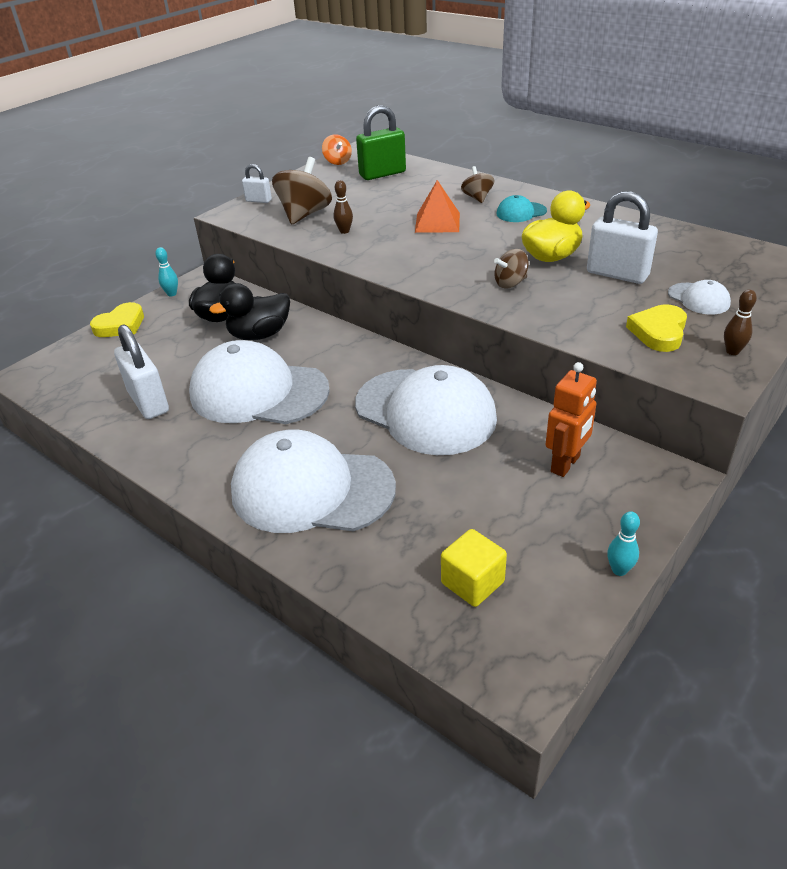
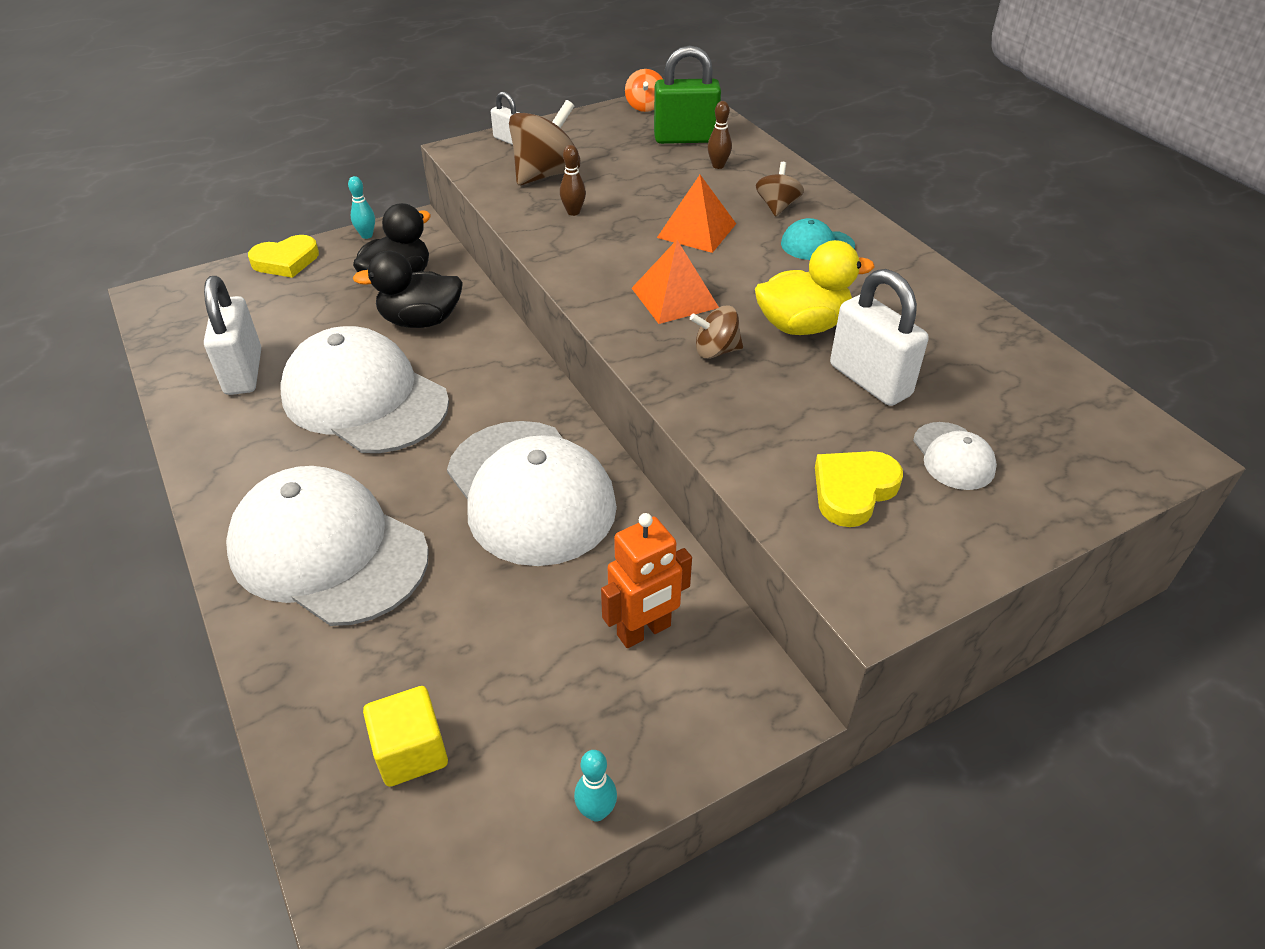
camera: 20 degrees right, 5 degrees up
brown bowling pin [724,289,757,355] -> brown bowling pin moved to [708,101,732,169]
none -> orange pyramid [632,240,719,324]

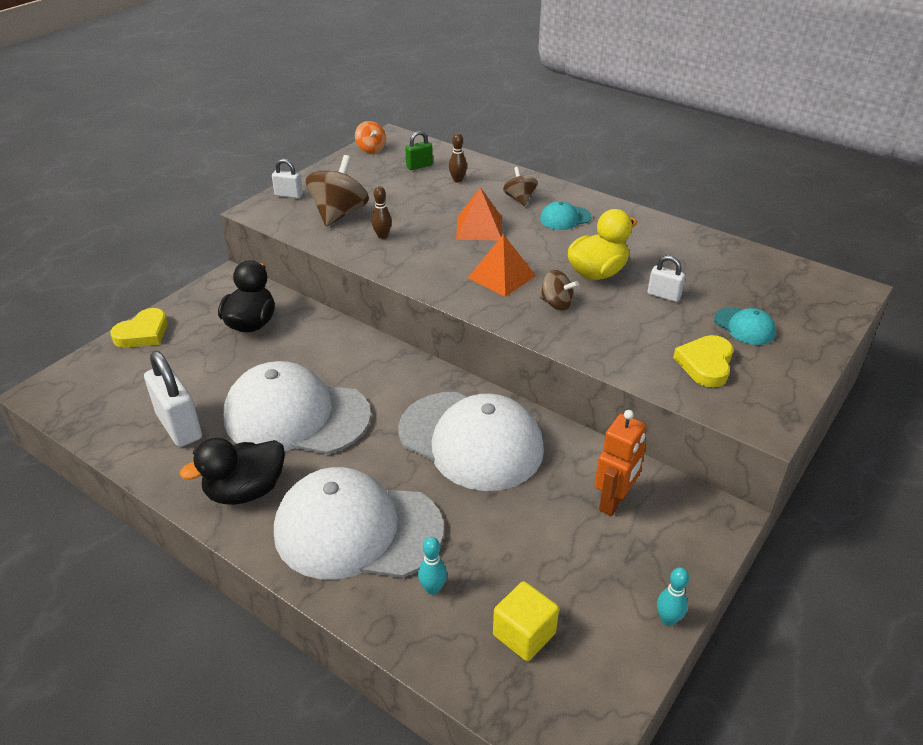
camera: 25 degrees left, 5 degrees down
turquoise bowling pin [348,176,375,239] -> turquoise bowling pin moved to [418,537,447,595]
black duck [353,251,463,328] -> black duck moved to [180,438,285,505]
green padlock [654,45,721,144] -> green padlock [405,131,433,170], size x0.54
brown spinning top [690,306,743,359] -> brown spinning top turned 120 degrees counterclockwise [539,270,579,310]
white padlock [830,269,928,406] -> white padlock [648,255,685,302], size x0.54
white cap [913,422,997,490] -> turquoise cap [714,307,776,345]

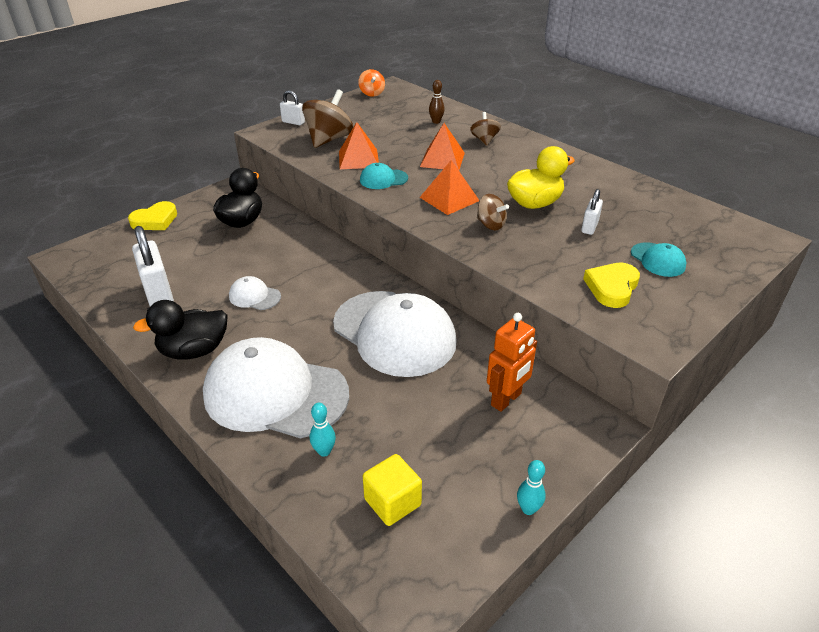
camera: 10 degrees right, 0 degrees up
white cap [223,361,371,454] -> white cap [229,276,281,310], size x0.43
brown bowling pin [371,186,392,239] -> orange pyramid [339,122,379,169]
green padlock [405,131,433,170] -> none
turquoise cap [540,201,592,230] -> turquoise cap moved to [360,163,408,189]
white padlock [648,255,685,302] -> white padlock turned 75 degrees clockwise [581,189,603,235]

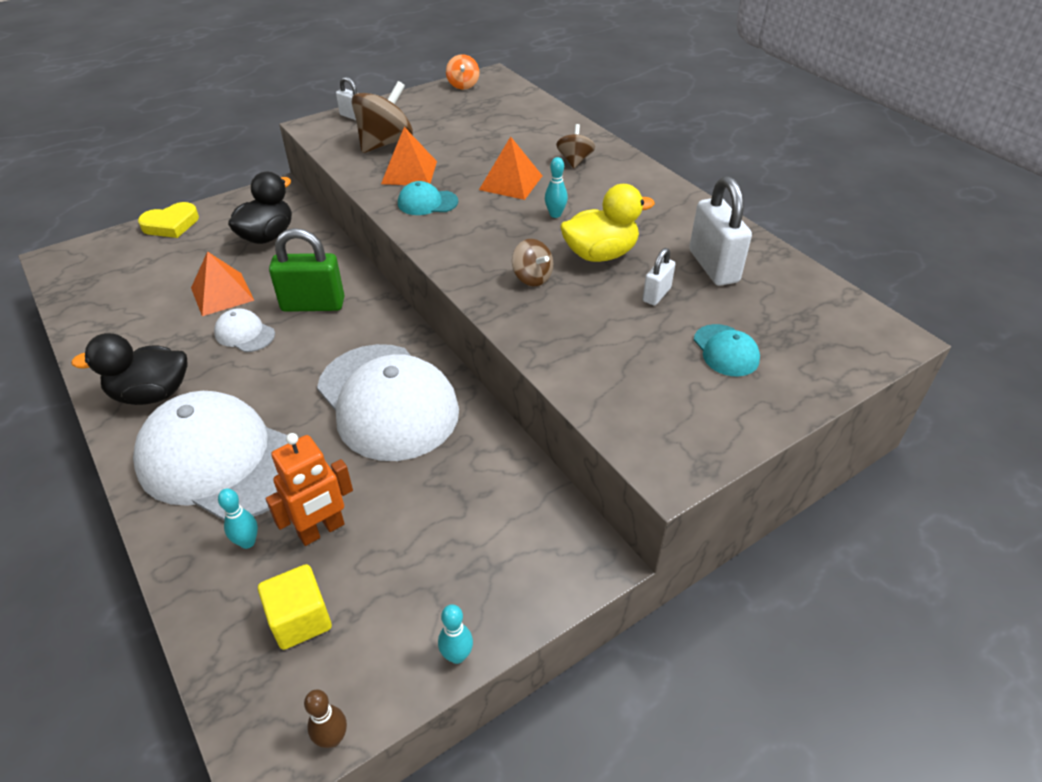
camera: 10 degrees right, 5 degrees up
white padlock [132,226,174,306] -> white padlock moved to [689,176,752,286]
orange pyramid [419,160,480,215] -> orange pyramid moved to [191,251,254,316]
brown bowling pin [429,80,445,124] -> brown bowling pin moved to [304,689,347,748]
orange robot [487,313,537,412] -> orange robot moved to [266,433,353,546]
yellow heart [583,262,640,308] -> none
none -> green padlock [269,228,345,312]
none -> turquoise bowling pin [545,157,568,218]

